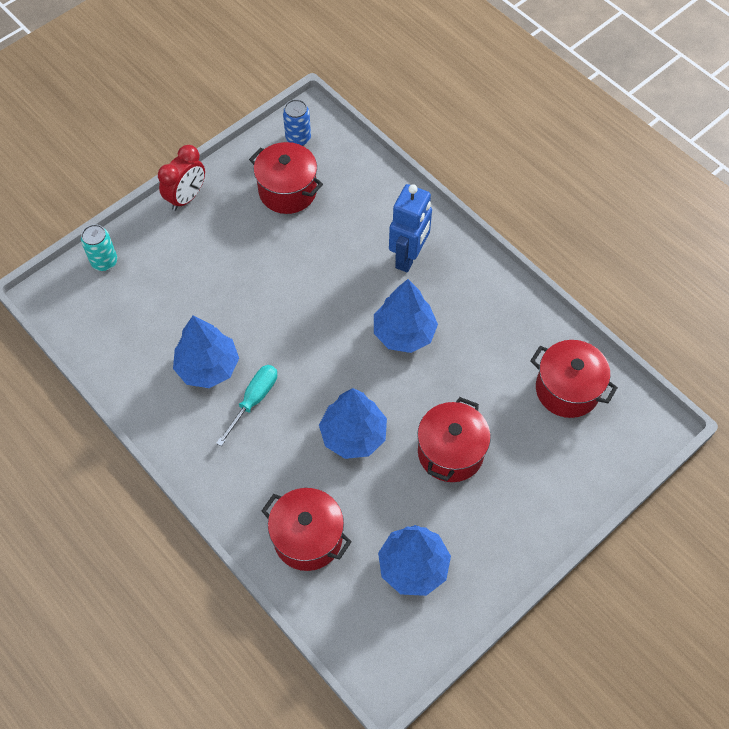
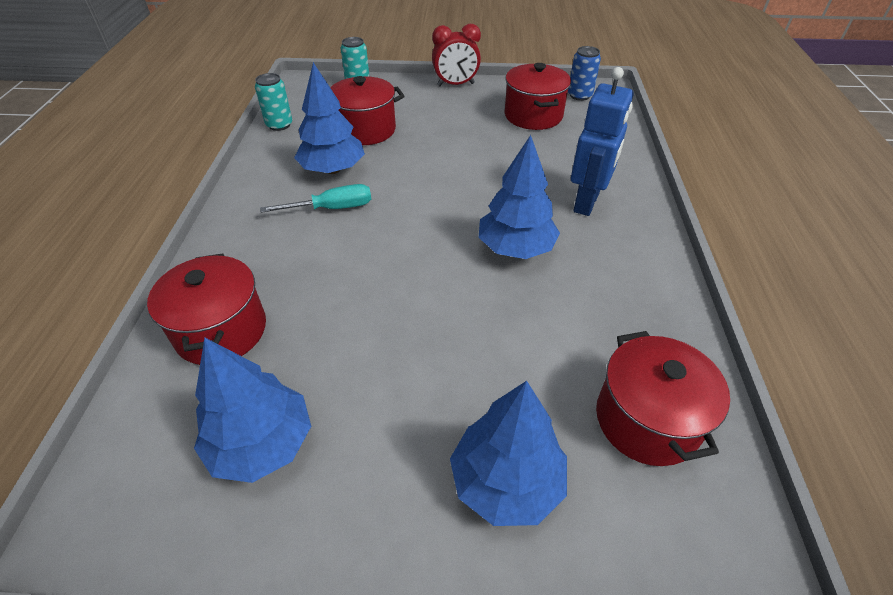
camera: 45 degrees right, 15 degrees down
blue tree [319,388,387,459] -> blue tree moved to [450,381,567,526]
blue robot [389,184,432,272] -> blue robot turned 45 degrees counterclockwise [571,67,633,216]
red pot [417,397,491,482] -> red pot moved to [330,76,405,145]
none -> turquoise can [255,73,292,131]

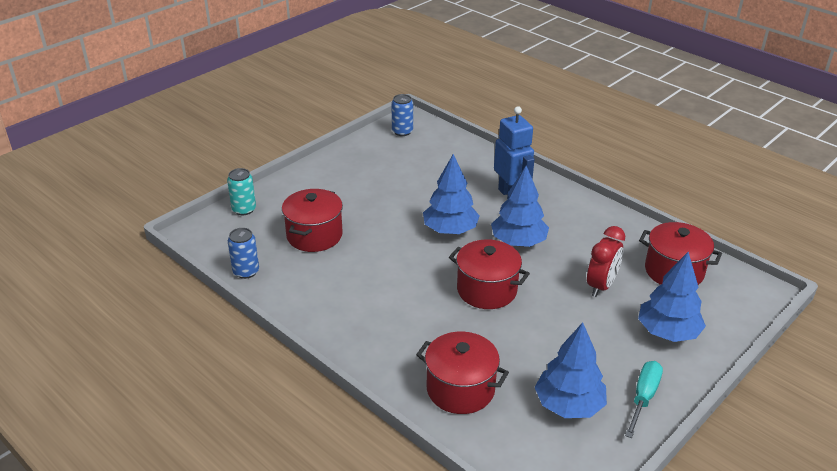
camera: 50 degrees left, 10 degrees down
turquoise can [255,73,292,131] -> blue can [228,228,259,279]
turquoise screwdriver [260,184,371,213] -> turquoise screwdriver moved to [625,361,663,438]
blue tree [294,62,365,174] -> blue tree moved to [423,154,480,234]
red clock [432,24,481,86] -> red clock moved to [587,226,625,297]
red pot [505,63,571,130] -> red pot moved to [449,239,530,309]

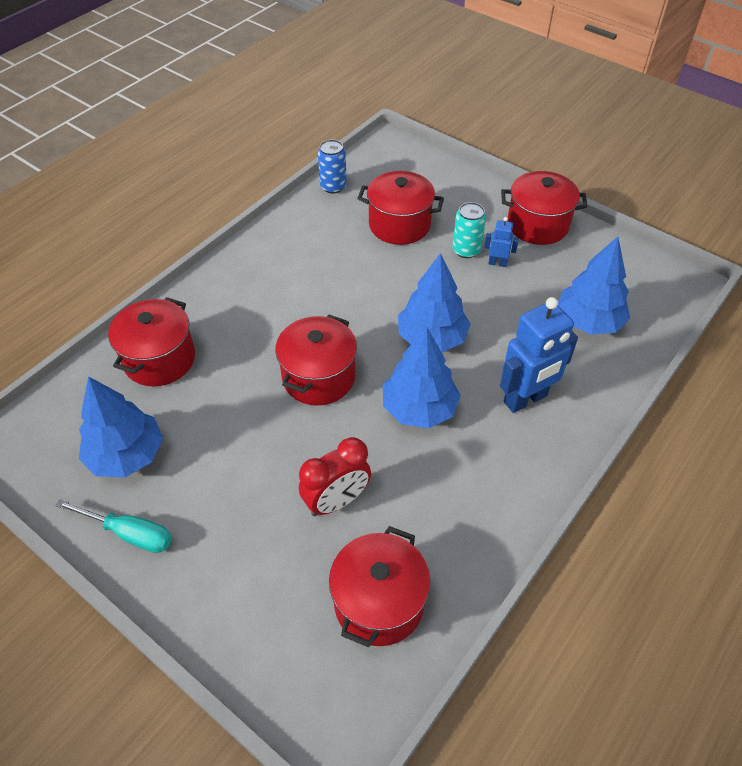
camera: 85 degrees right, 15 degrees up
turquoise can [227,168,256,215] -> turquoise can moved to [452,202,486,258]
blue can [391,94,413,136] -> none
red clock [587,226,625,297] -> red clock turned 60 degrees counterclockwise [299,437,371,516]
blue tree [638,252,706,342] -> blue tree moved to [558,237,630,335]
none -> blue robot [484,217,519,267]
none -> red pot [501,171,588,245]

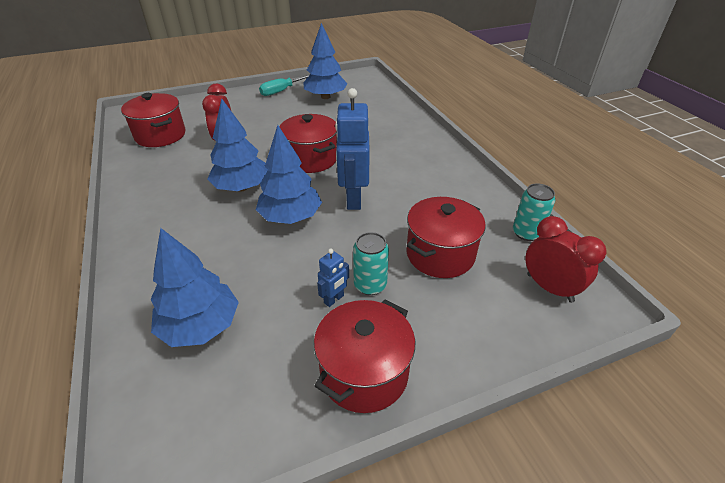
camera: 120 degrees right, 10 degrees down
red pot [108,297,195,386] -> none
blue can [318,139,347,194] -> turquoise can [513,184,555,241]
blue robot [500,297,578,413] -> blue robot moved to [335,88,370,210]
none -> red clock [525,216,607,303]

